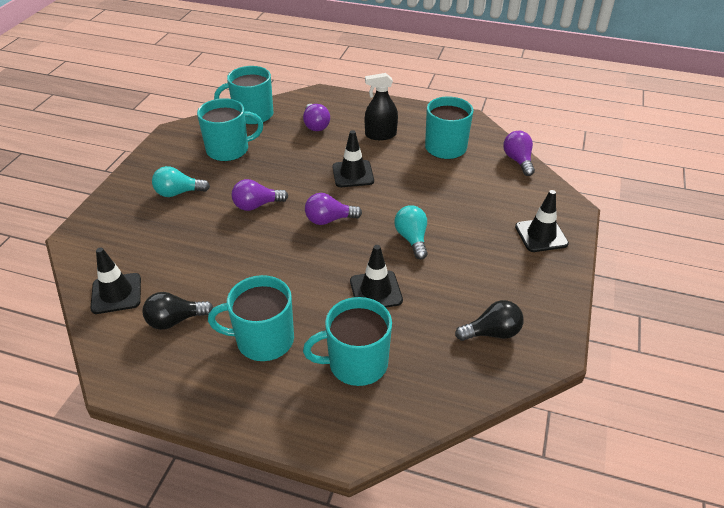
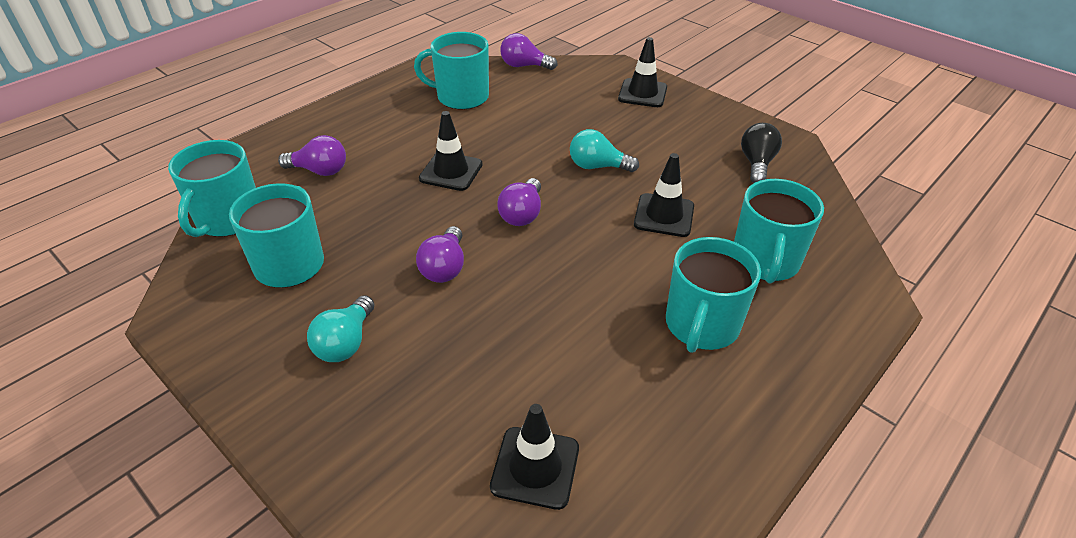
camera: 65 degrees left, 0 degrees up
black light bulb [142,292,213,330] -> none
black spray bottle [365,73,398,140] -> none

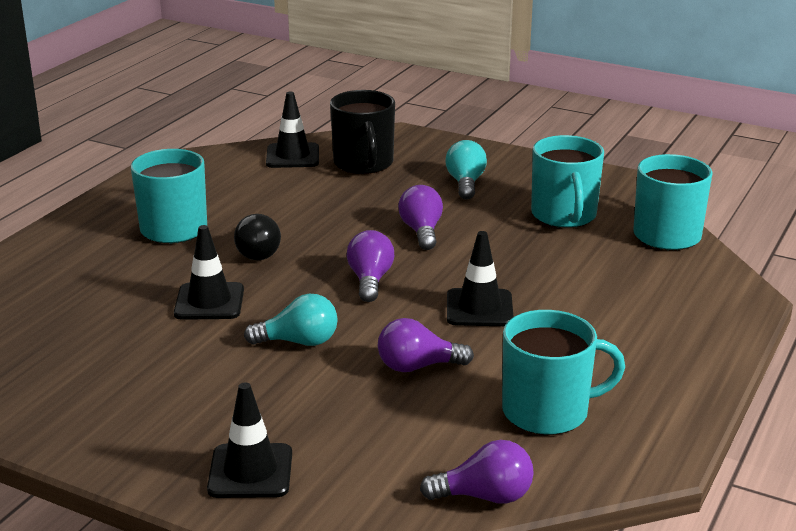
camera: 165 degrees right, 15 degrees down
purple light bulb [278,135,346,176] -> purple light bulb moved to [378,318,474,372]
turquoise mug [734,179,824,283] -> none
black light bulb [741,123,782,183] -> black light bulb moved to [234,214,281,260]
none -> black mug [330,90,395,174]

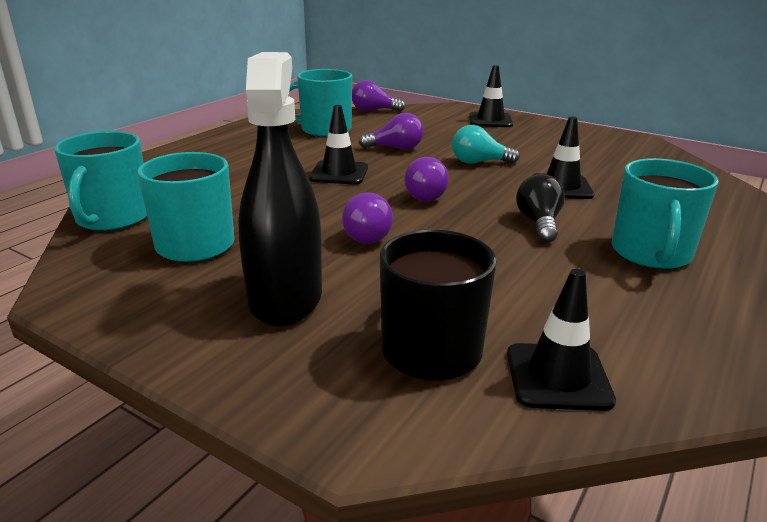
camera: 175 degrees left, 0 degrees up
turquoise light bulb [445,140,487,199] -> black spray bottle [238,52,322,327]

